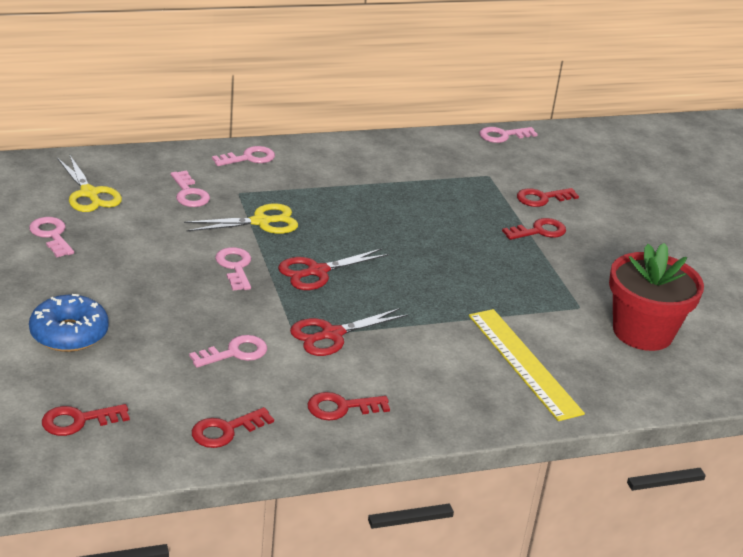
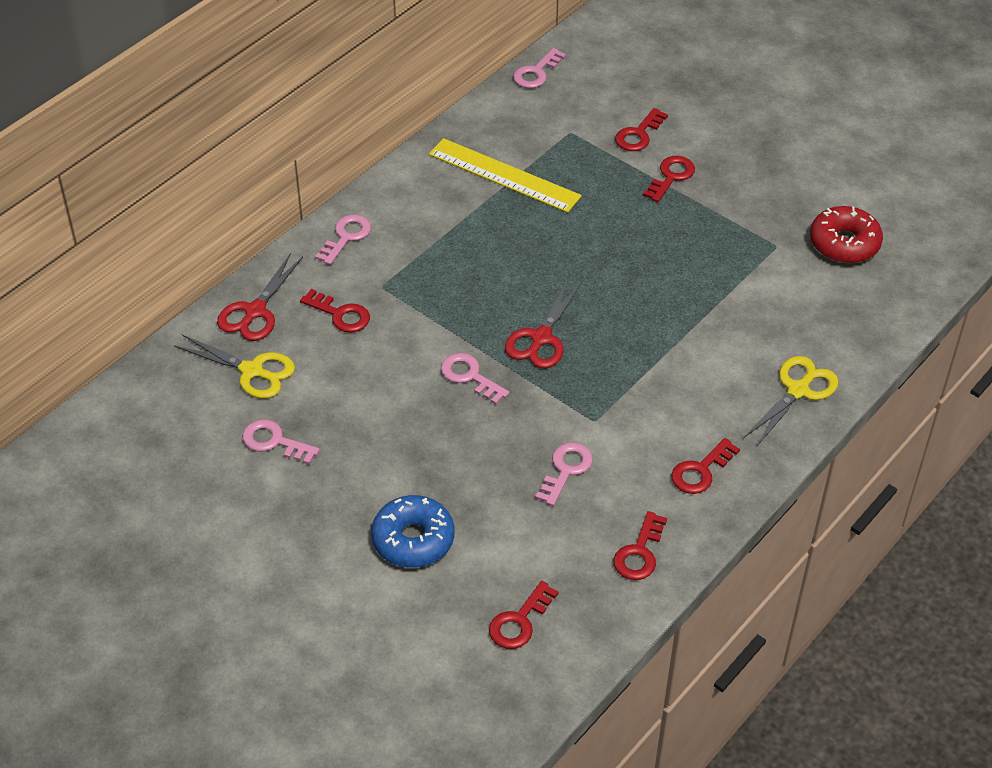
camera: 30 degrees left, 15 degrees up
pink key [171,170,210,207] -> red key [300,289,370,333]
yellow scissors [184,203,298,234] -> yellow scissors moved to [743,356,839,447]
red scissors [290,308,408,356] -> red scissors moved to [217,253,303,341]
yellow ruler [469,309,585,421] -> yellow ruler moved to [429,138,582,213]
red flower pot [609,243,704,351] -> red donut [810,206,883,263]

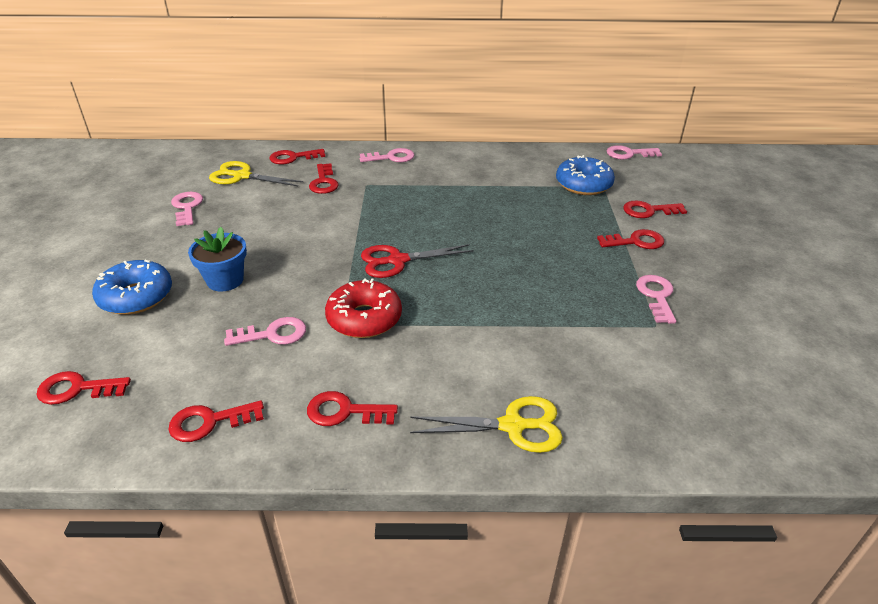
camera: 50 degrees right, 10 degrees down
yellow scissors [174,335,295,399] -> yellow scissors turned 120 degrees clockwise [209,161,303,186]
red scissors [217,253,303,341] -> red key [270,149,325,164]
yellow ruler [429,138,582,213] -> none
pink key [441,353,509,404] -> pink key moved to [636,275,676,324]
red donut [810,206,883,263] -> red donut moved to [325,278,402,338]
none -> blue flower pot [188,227,247,291]
none -> blue donut [556,155,615,195]

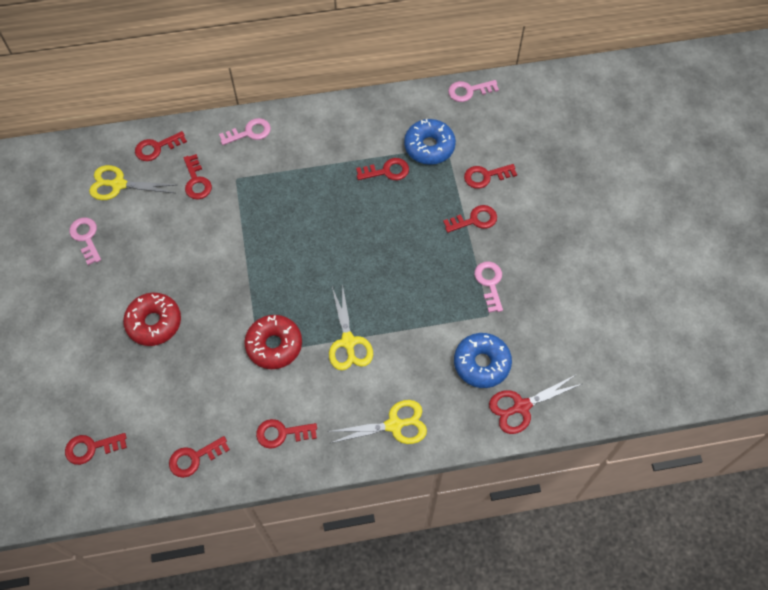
camera: 10 degrees left, 25 degrees up
blue donut [92,260,172,315] -> blue donut moved to [454,333,512,388]
blue flower pot [188,227,247,291] -> red donut [123,293,181,346]
pink key [224,317,306,346] -> none
red scissors [361,244,474,278] -> red scissors moved to [489,374,582,434]
none -> yellow scissors [329,283,373,370]
none -> red key [356,158,409,180]

